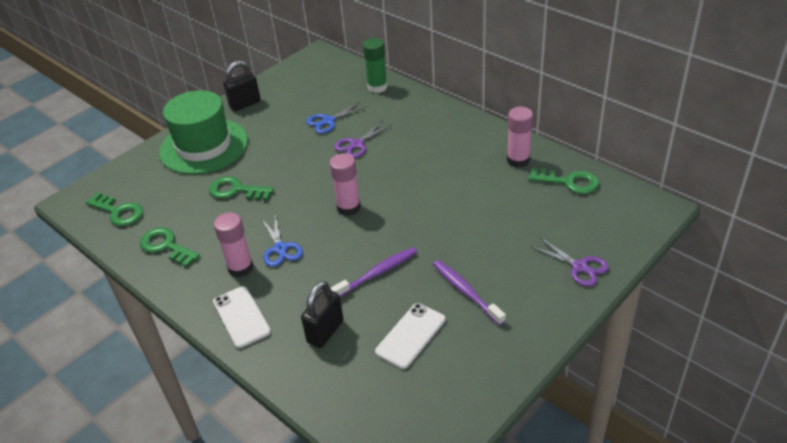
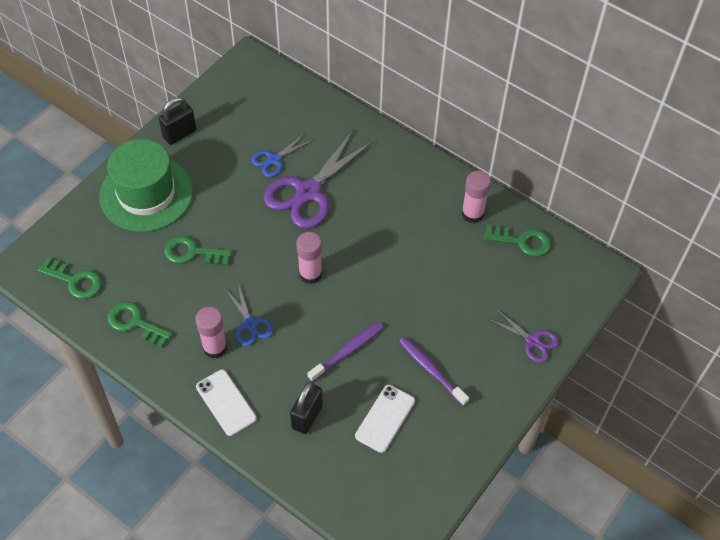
camera: 10 degrees left, 15 degrees up
purple scissors [334,121,392,158] -> purple scissors [264,131,373,229], size x1.95
green glue stick [363,38,387,93] -> none

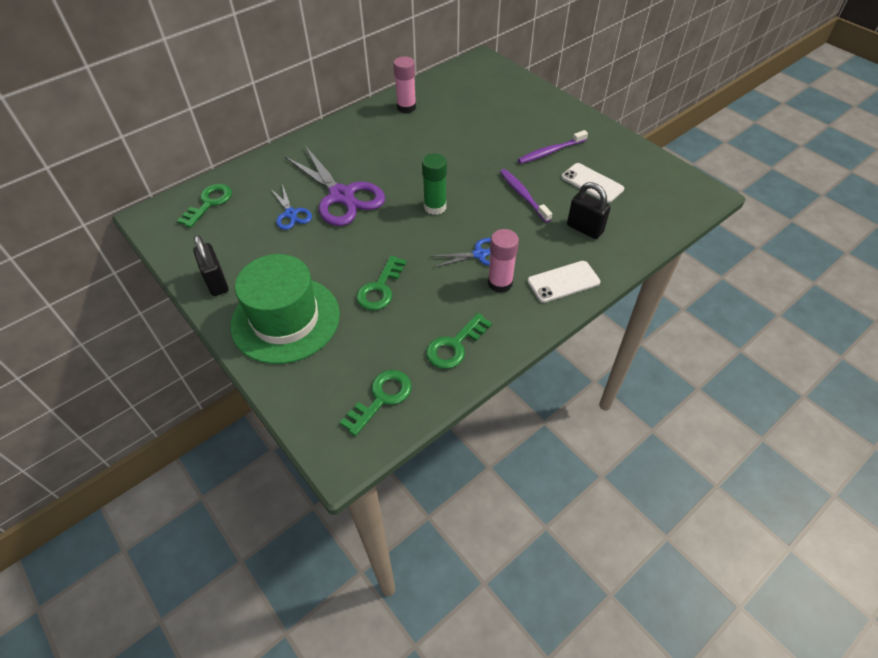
camera: 75 degrees left, 5 degrees down
pink glue stick [296,232,322,284] -> green glue stick [422,153,447,215]
green key [484,225,551,257] -> green key moved to [177,184,232,228]
purple scissors [488,309,559,363] -> none

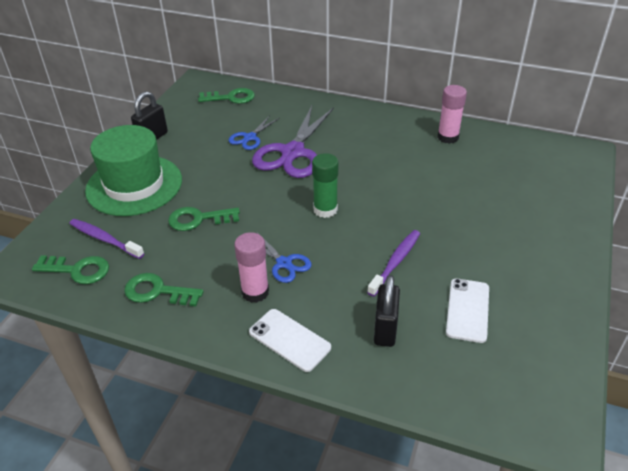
camera: 60 degrees right, 10 degrees down
purple toothbrush [518,130,588,164] -> purple toothbrush moved to [69,219,144,259]

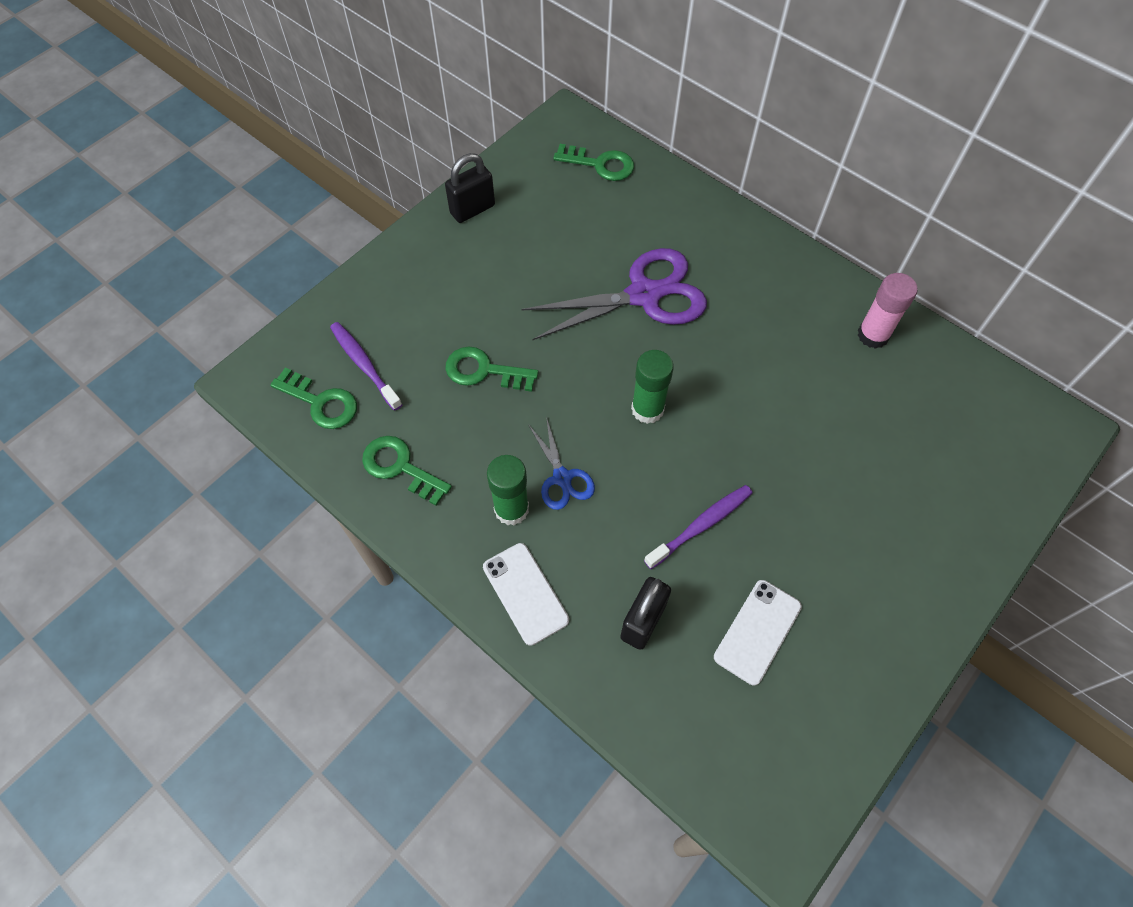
camera: 20 degrees right, 20 degrees up
green hat [85,125,182,216] -> none
blue scissors [229,115,280,150] -> none
pink glue stick [234,232,269,303] -> green glue stick [487,455,529,526]
purple scissors [252,106,334,178] -> purple scissors turned 150 degrees counterclockwise [522,248,707,340]

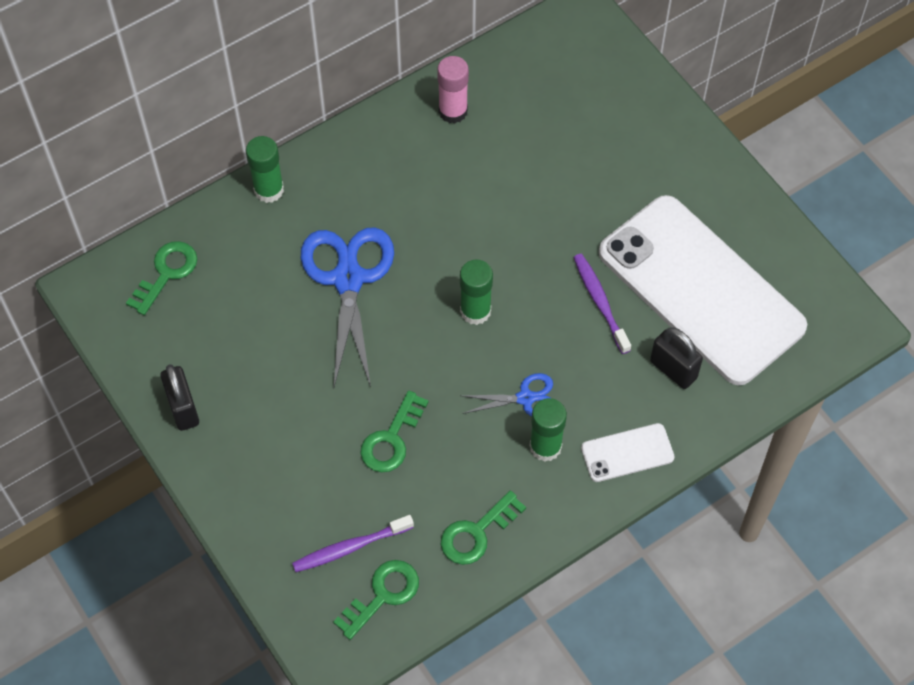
camera: 75 degrees left, 0 degrees up
purple scissors [522,248,707,340] -> blue scissors [301,227,394,387]
white phone [714,580,802,685] -> white phone [599,195,807,385], size x2.49
none -> green glue stick [246,136,284,203]

